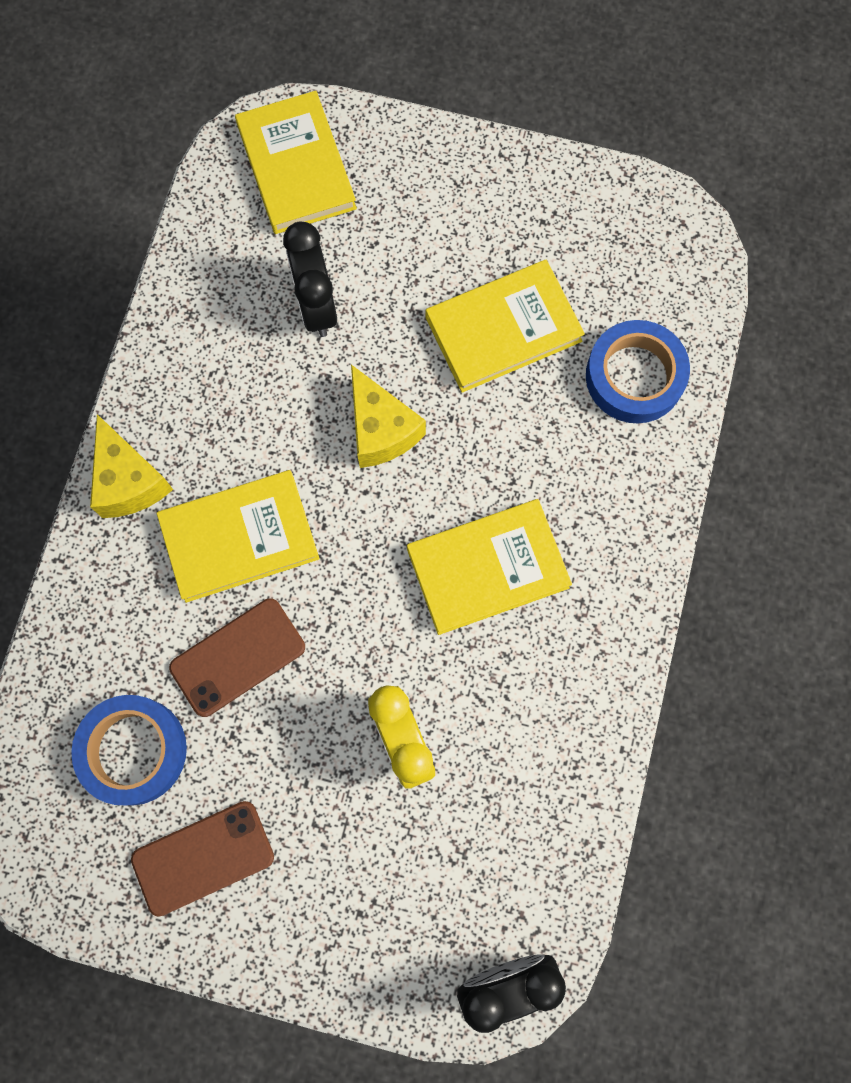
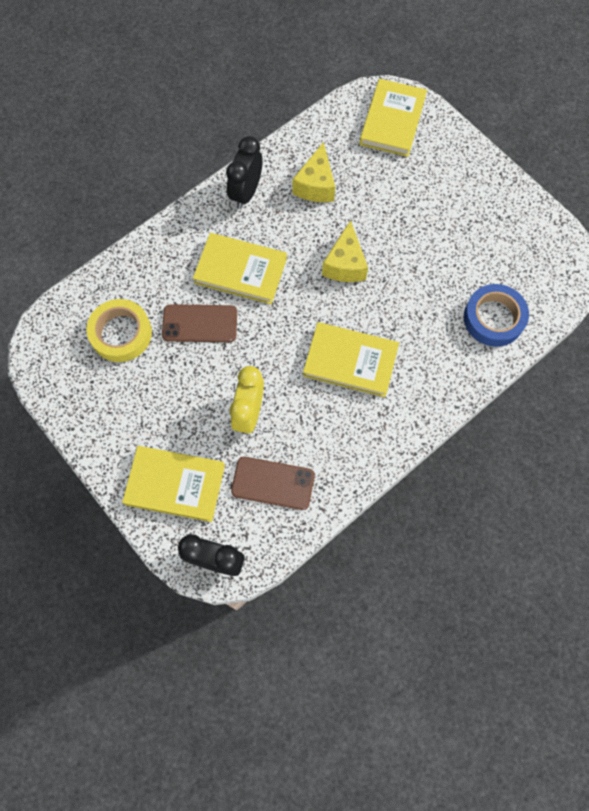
camera: 35 degrees right, 5 degrees down
blue tape [71,695,187,806] -> yellow tape [86,299,152,362]
yellow cheese [90,414,173,518] -> yellow cheese moved to [292,142,335,202]
brown phone [131,801,274,917] -> brown phone moved to [231,457,315,510]
black clock [283,221,337,337] -> black clock moved to [226,136,262,209]
yellow book [426,260,585,393] -> yellow book moved to [122,446,225,522]

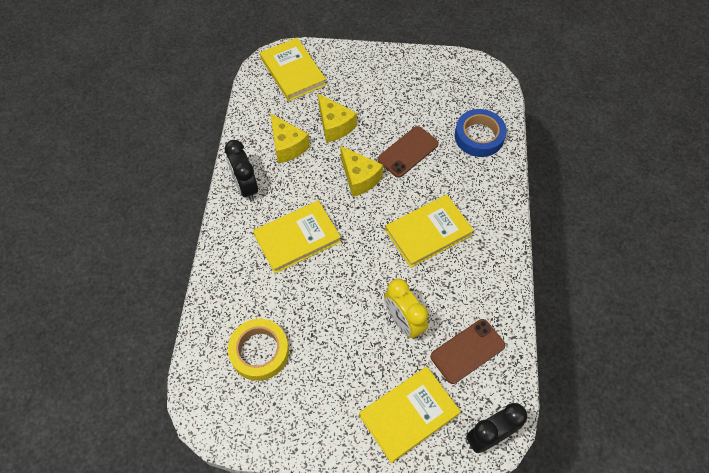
camera: 45 degrees left, 10 degrees down
brown phone [162,304,237,342] -> brown phone moved to [378,126,439,178]
none -> yellow cheese [318,94,357,143]

